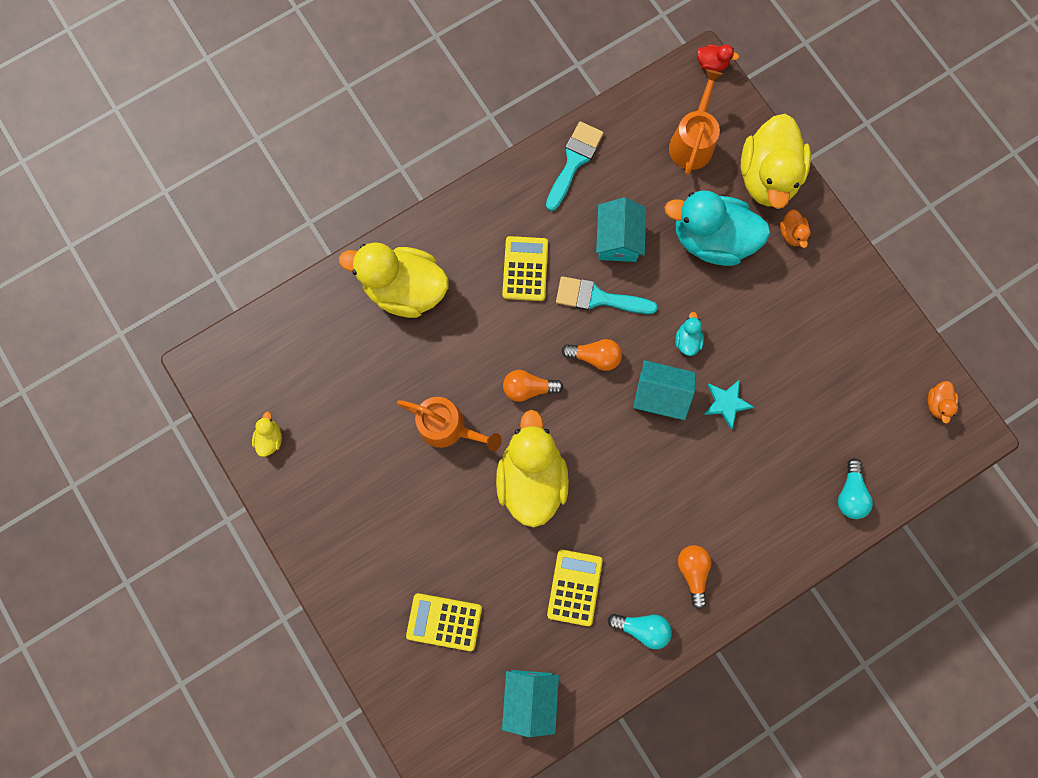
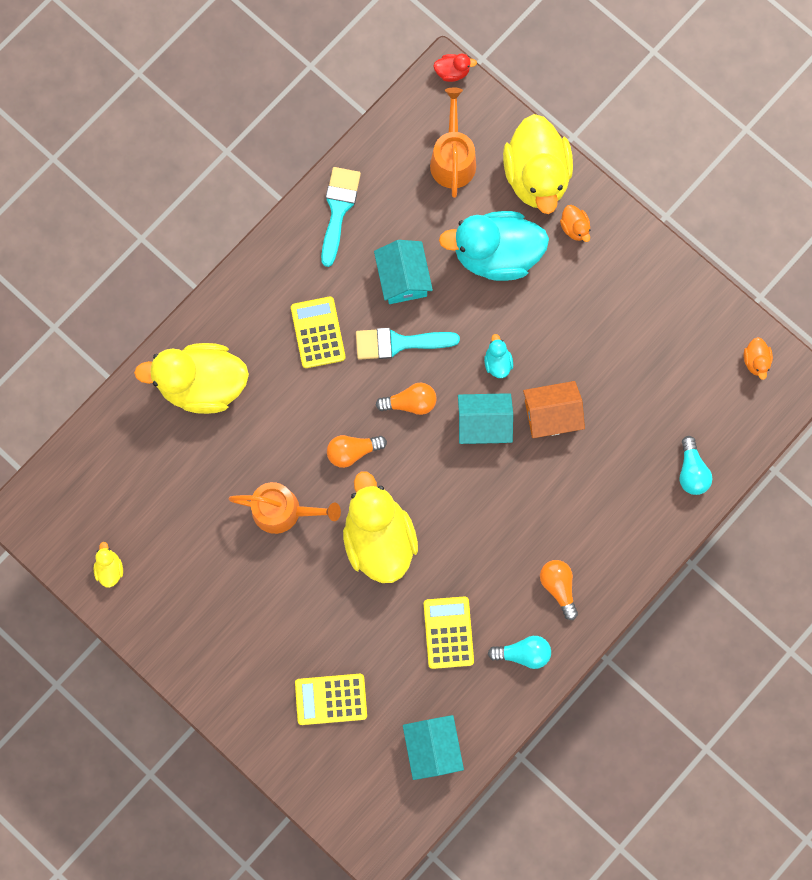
camera: 15 degrees left, 0 degrees up
turquoise star [703,380,754,429] -> orange house [523,381,585,438]

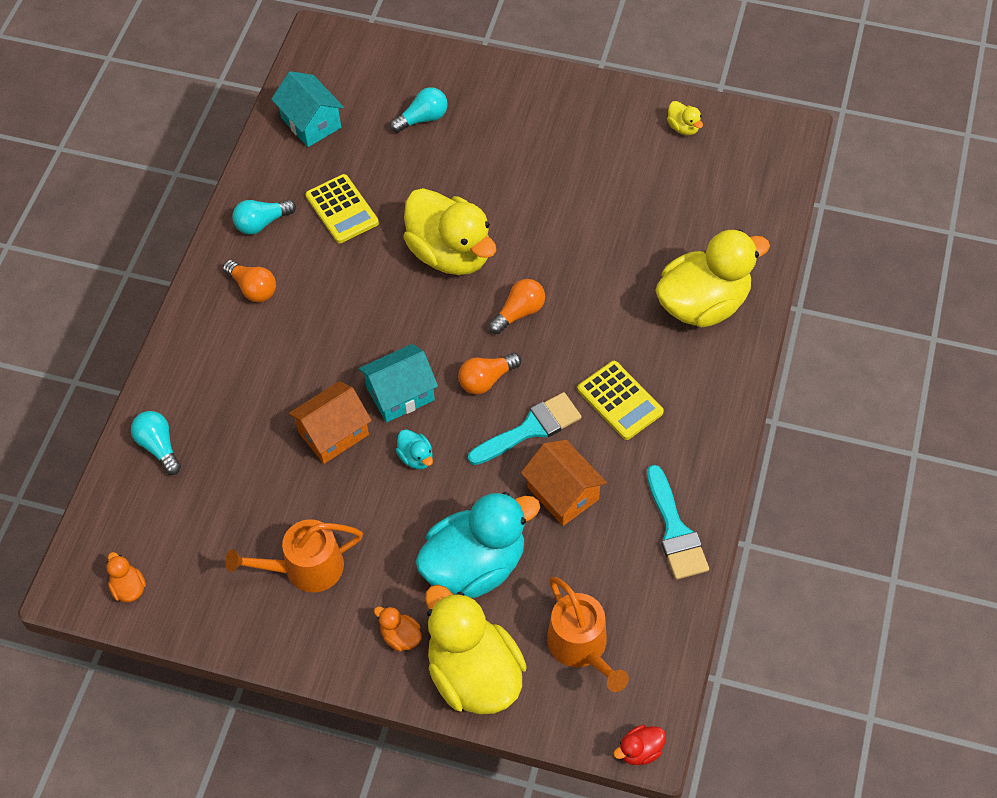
camera: 155 degrees right, 20 degrees down
orange watering can [229,482,341,534] -> orange watering can moved to [225,519,363,592]
yellow calculator [295,674,367,725] -> turquoise light bulb [390,87,448,133]
turquoise house [374,240,433,304] -> orange house [521,440,607,526]

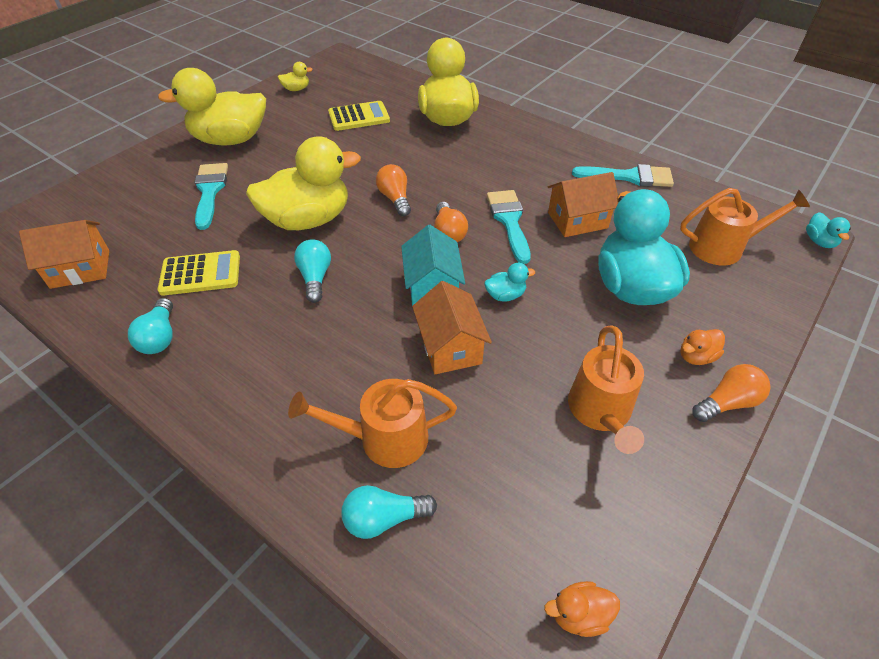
camera: 70 degrees left, 10 degrees down
orange light bulb [223,260,276,302] -> orange light bulb moved to [692,364,771,422]
turquoise house [271,71,344,147] -> orange house [19,220,109,289]
turquoise light bulb [390,87,448,133] -> turquoise light bulb moved to [294,239,331,303]
yellow duck [425,585,527,715] -> yellow duck moved to [158,68,266,146]
yellow calculator [577,361,664,440] -> yellow calculator moved to [328,101,390,131]
red duck [613,725,666,765] -> turquoise duck [806,212,851,248]
none -> turquoise brush [195,163,228,230]
none -> orange watering can [288,379,457,468]

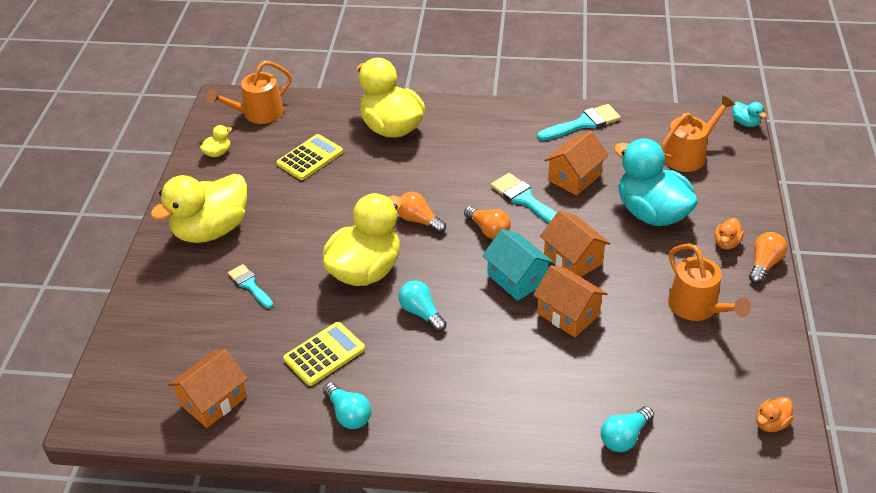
camera: 30 degrees left, 5 degrees down
turquoise brush [195,163,228,230] -> turquoise brush [228,264,273,309], size x0.65
orange watering can [288,379,457,468] -> orange watering can moved to [207,61,292,124]
turquoise duck [484,263,535,302] -> orange house [540,210,611,277]

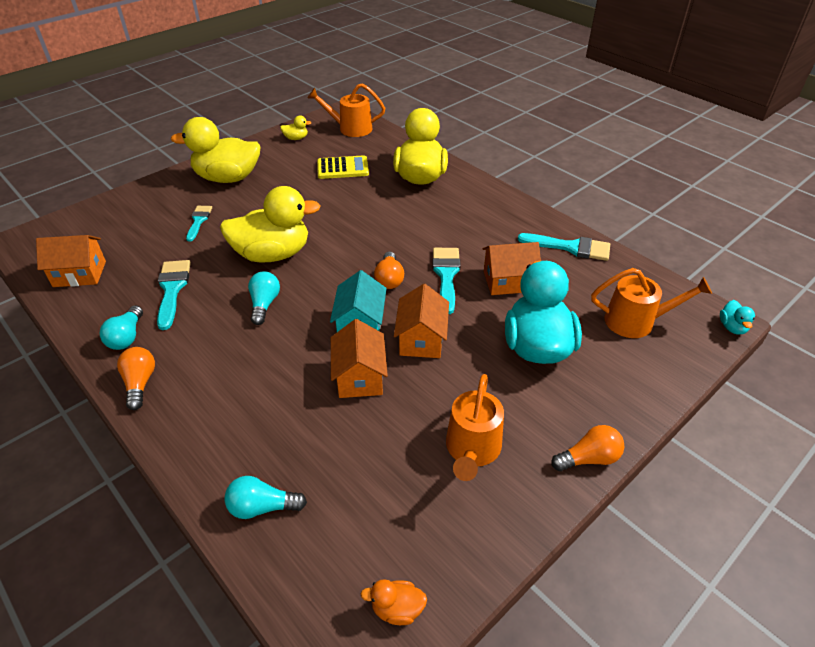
camera: 40 degrees right, 0 degrees up
yellow calculator [283,322,365,386] -> turquoise brush [157,260,191,330]
orange light bulb [398,192,446,233] -> orange light bulb moved to [117,347,155,410]
orange duck [715,218,744,250] -> none

